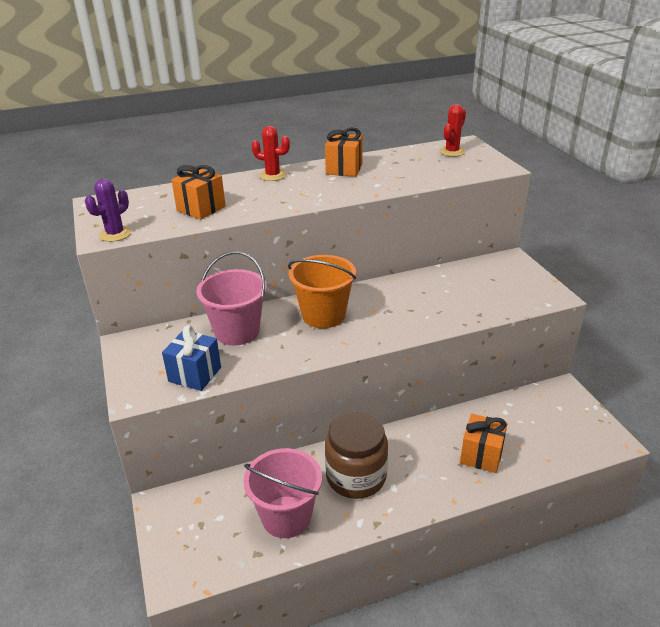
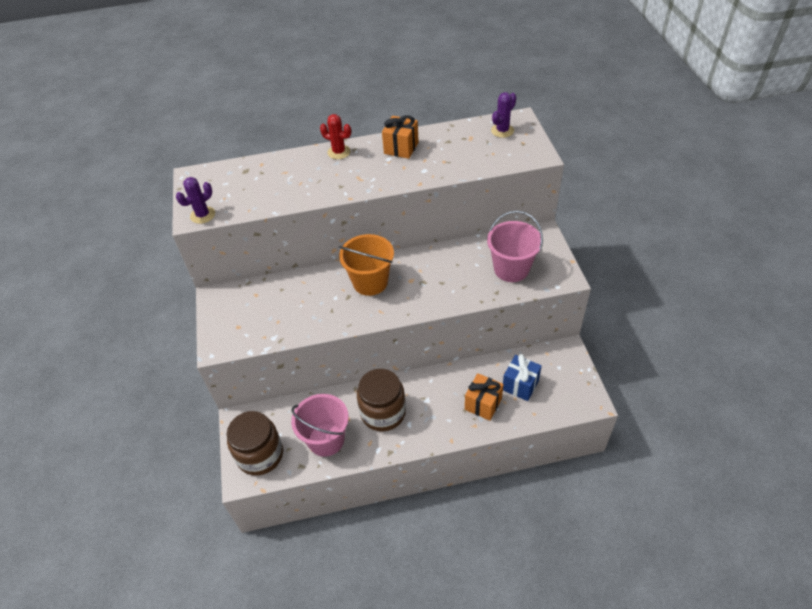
camera: 10 degrees right, 15 degrees up
blue gift [162,325,221,391] -> blue gift moved to [503,354,542,401]
orange gift [171,165,226,220] -> none
pink bucket [196,251,267,346] -> pink bucket moved to [487,211,543,282]
red cactus [440,104,466,157] -> purple cactus [491,92,516,138]
none -> brown jar [227,411,283,476]

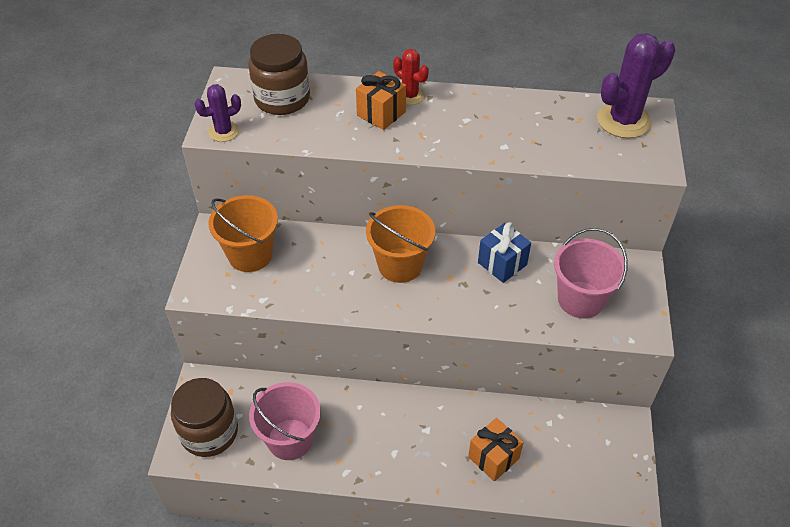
camera: 15 degrees right, 0 degrees up
brown jar [357,369,406,432] -> brown jar moved to [248,34,310,115]
orange gift [382,115,419,159] -> orange gift moved to [356,71,406,130]
purple cactus [491,92,516,138] -> purple cactus [597,33,675,138], size x1.78
blue gift [503,354,542,401] -> blue gift moved to [478,222,531,283]
none -> orange bucket [209,195,278,272]

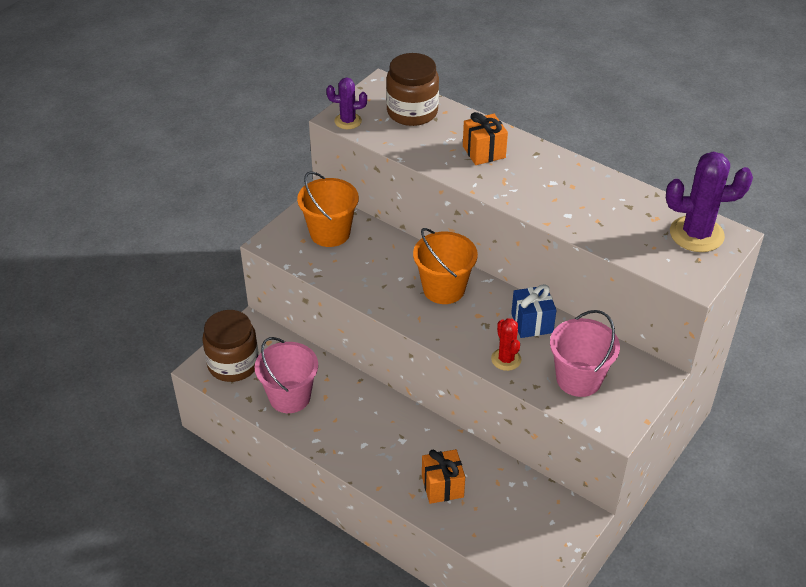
camera: 30 degrees right, 5 degrees down
red cactus [393,49,429,105] -> red cactus moved to [491,318,521,371]

